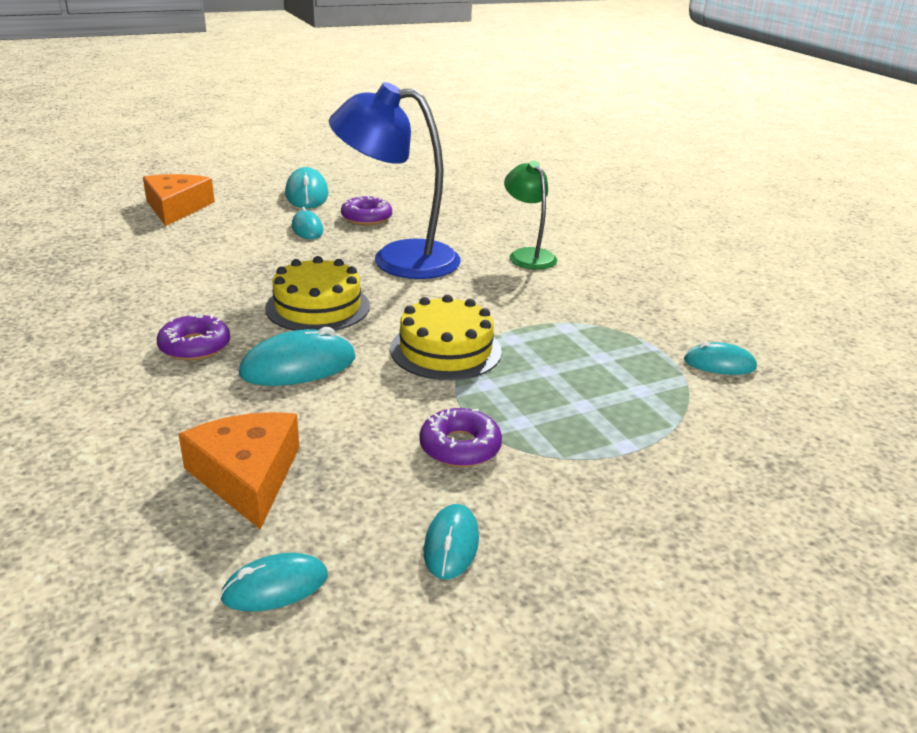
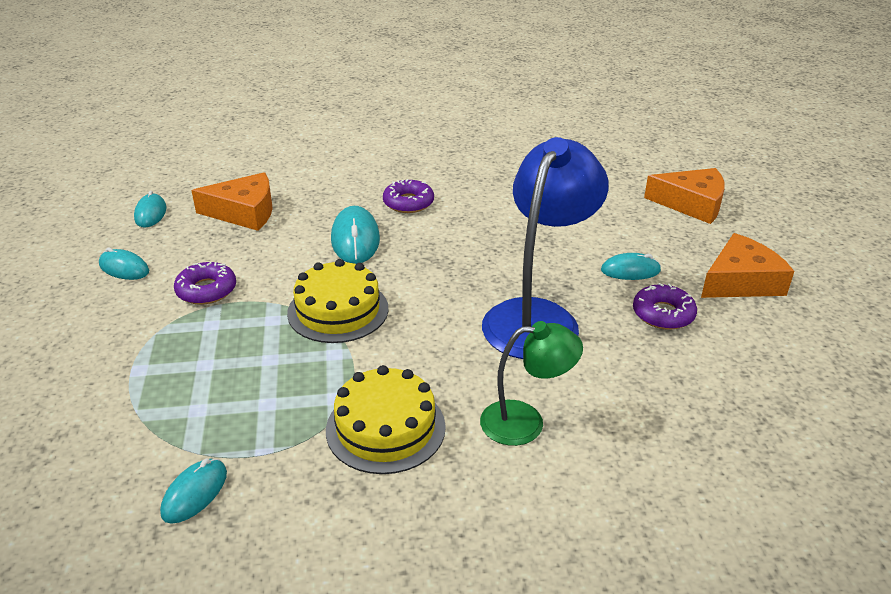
camera: 110 degrees right, 5 degrees up
yellow cake [265,256,370,331] -> yellow cake moved to [326,365,446,474]
turquoise mouse [285,167,328,209] -> orange cheese [701,233,794,298]

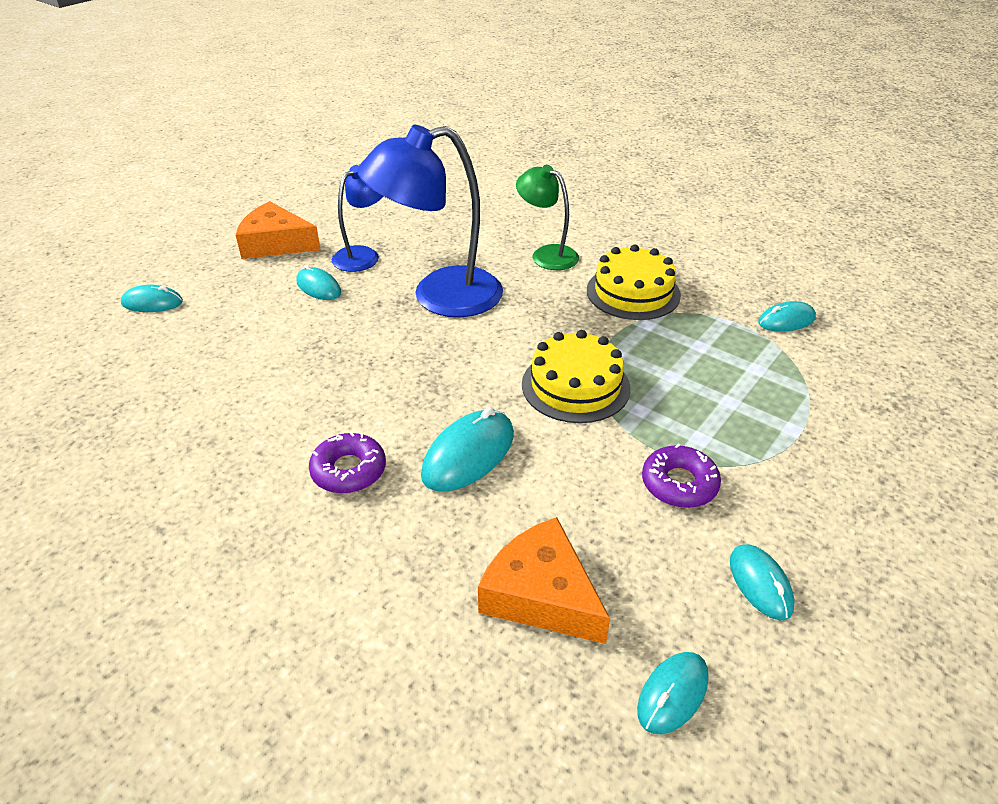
camera: 135 degrees left, 5 degrees up
purple donut [633,283,697,330] -> blue lamp [332,165,383,272]
orange cheese [644,168,725,224] -> turquoise mouse [121,285,183,312]

